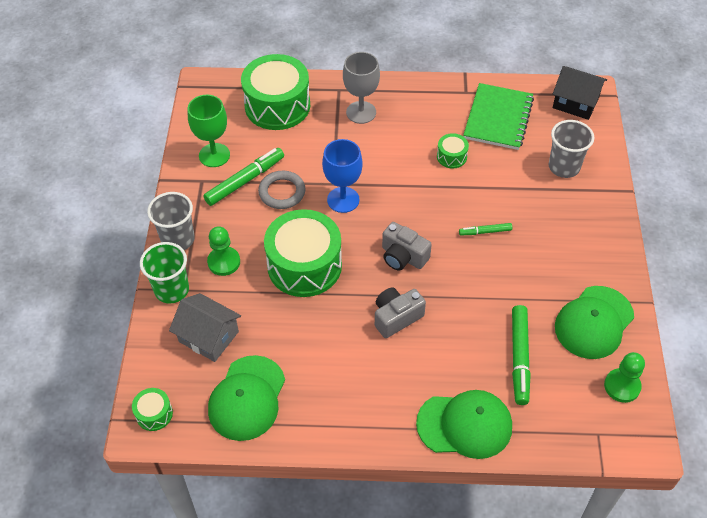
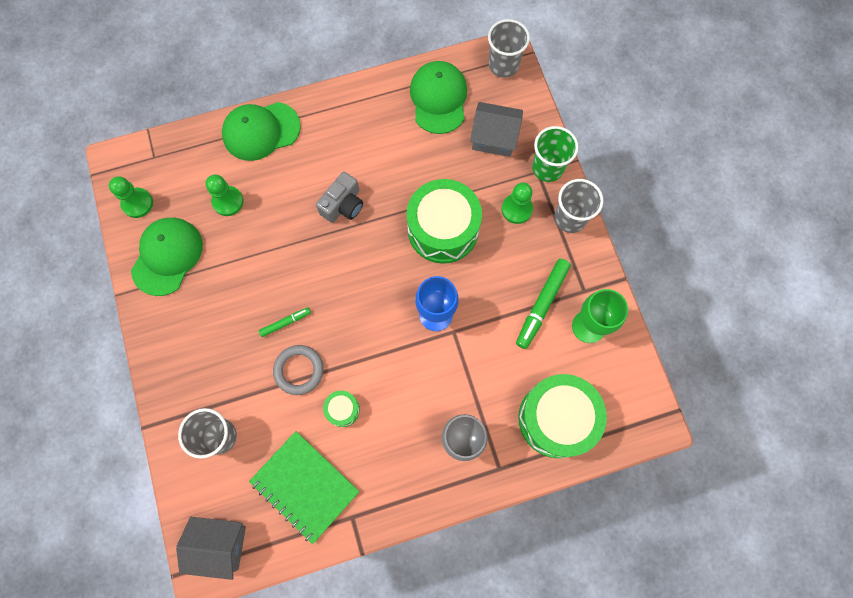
camera: 160 degrees right, 20 degrees up
green drum [132,388,173,431] -> grey cup [488,19,530,78]
grey ring [258,171,306,209] -> grey ring moved to [273,345,324,395]
grey camera [382,222,432,271] -> none
green notebook [463,83,534,150] -> green notebook turned 45 degrees counterclockwise [249,431,360,544]
green marker [512,305,531,405] -> green pawn [206,174,243,216]
black house [553,66,607,120] -> grey house [176,517,246,580]

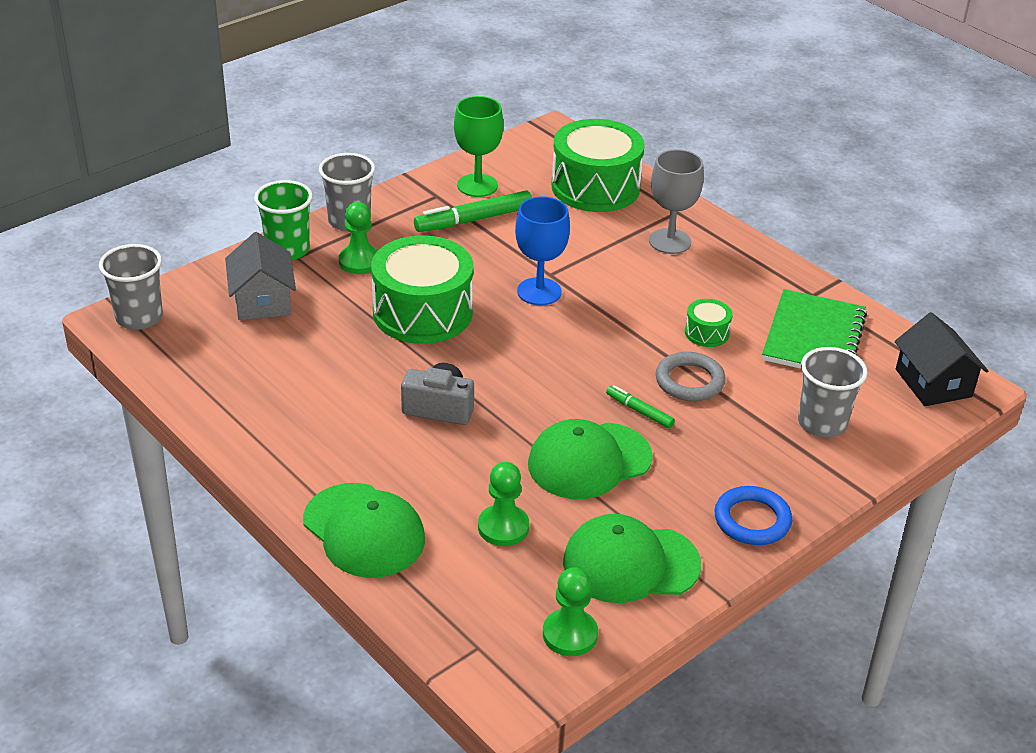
camera: 115 degrees left, 35 degrees down
grey house [176,517,246,580] -> black house [894,312,988,406]
green cap [410,61,467,134] -> green cap moved to [528,419,653,499]
green marker [516,259,571,349] -> green marker turned 150 degrees clockwise [414,190,532,232]
none -> blue ring [714,486,792,545]

